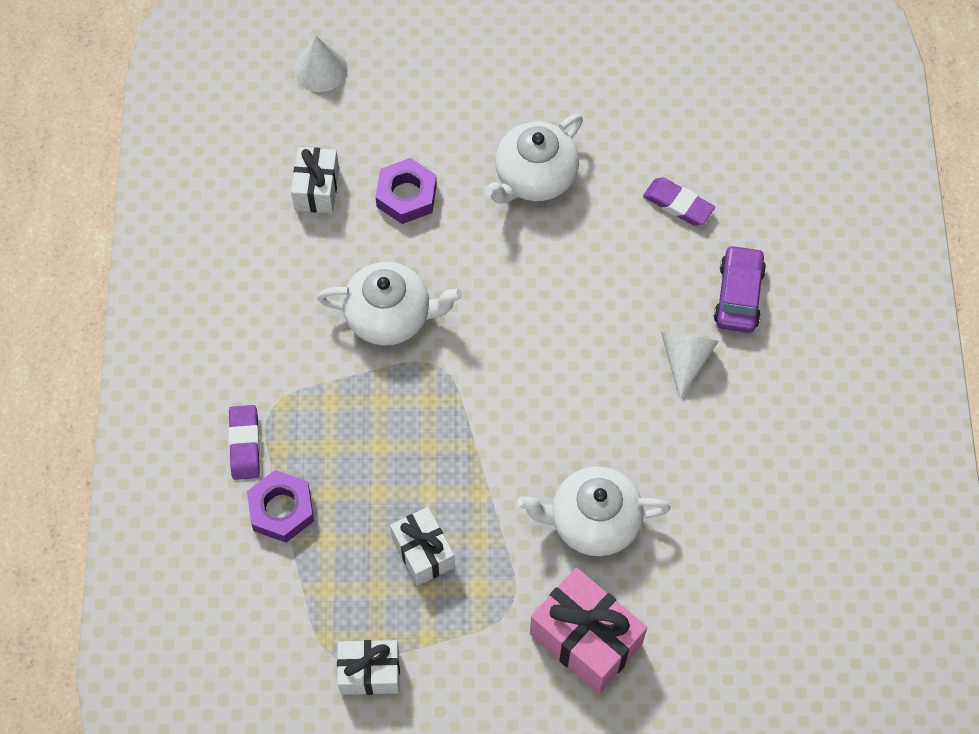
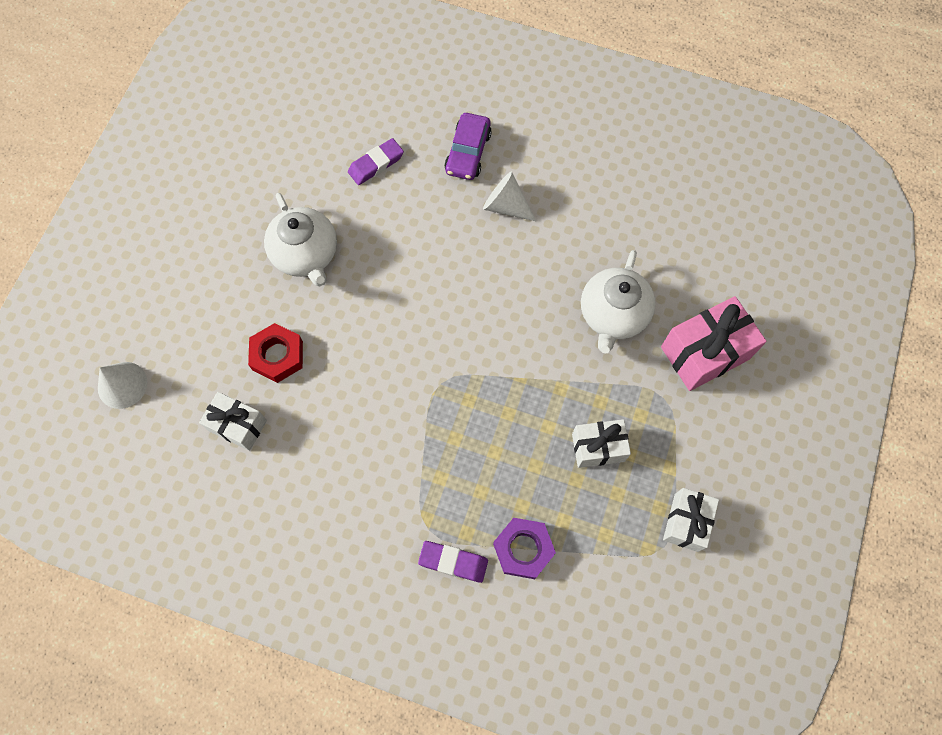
camera: 70 degrees left, 5 degrees up
white teapot [317,262,462,346] -> none
purple nut [376,158,437,224] -> red nut [248,323,303,383]
purple car [714,245,766,333] -> purple car turned 105 degrees counterclockwise [444,113,492,180]

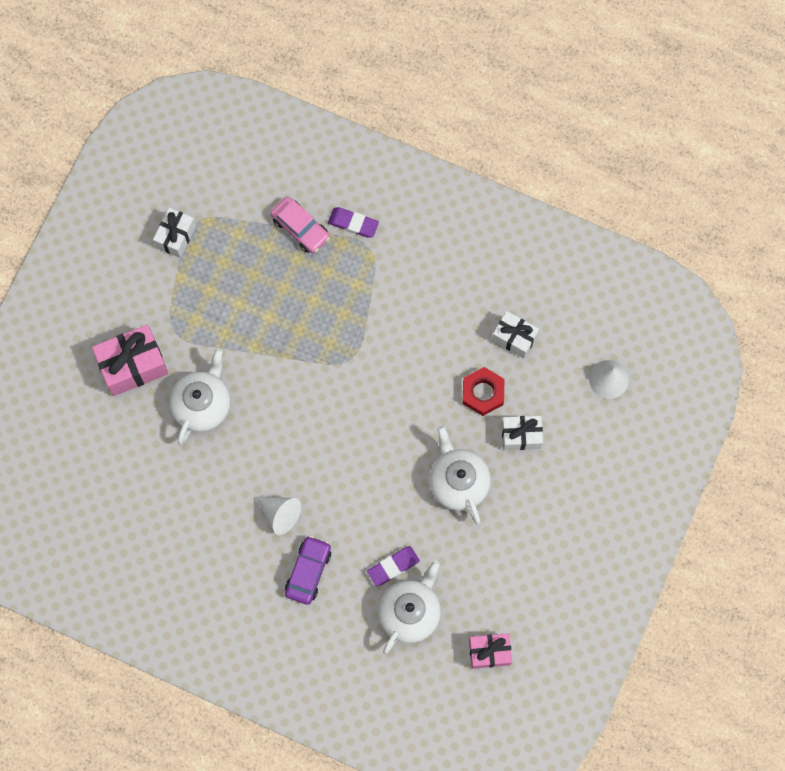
camera: 175 degrees left, 5 degrees up
purple nut [493,518,556,579] -> pink car [270,197,330,253]
white gift [572,419,631,468] -> white gift moved to [502,416,543,450]
none -> white teapot [378,560,441,654]
none -> pink gift [469,633,512,669]

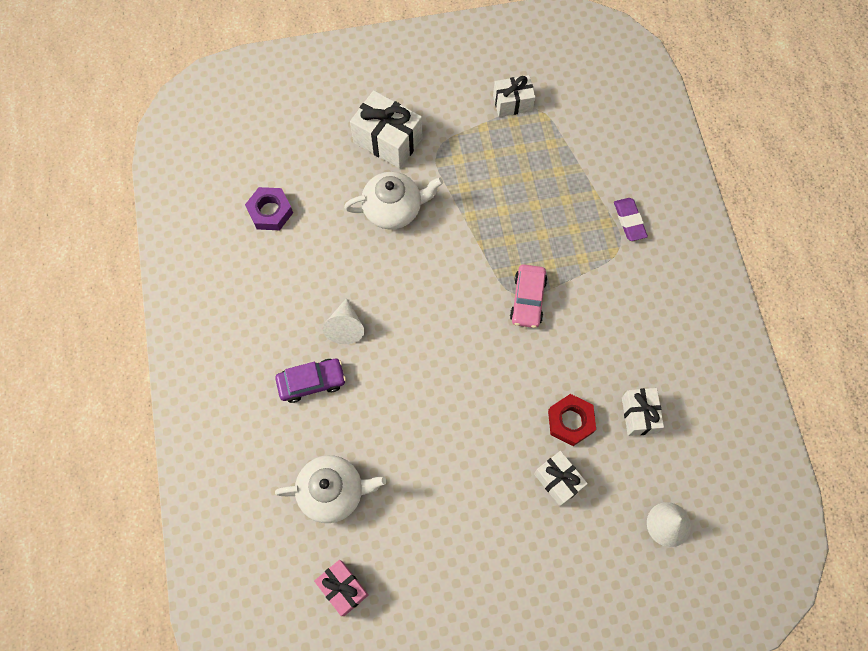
camera: 55 degrees right, 5 degrees down
pink gift [92,324,169,396] -> white gift [350,90,422,169]
pink car [270,197,330,253] -> pink car moved to [510,264,547,328]
purple eraser [367,546,420,586] -> none
white teapot [429,426,491,524] -> none
none -> purple nut [245,187,293,230]

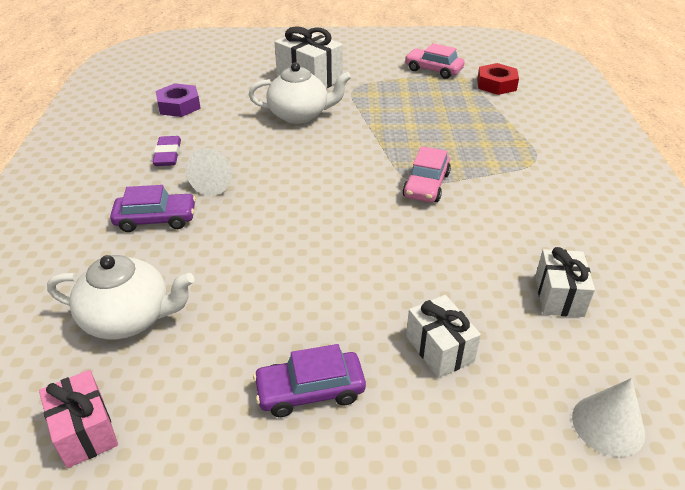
camera: 10 degrees right, 30 degrees down
white gift [493,75,535,117] -> pink car [405,43,465,79]
red nut [548,394,596,446] -> red nut moved to [477,63,519,95]
purple eraser [614,198,648,241] -> purple eraser moved to [153,136,181,166]
none -> purple car [253,344,366,417]

